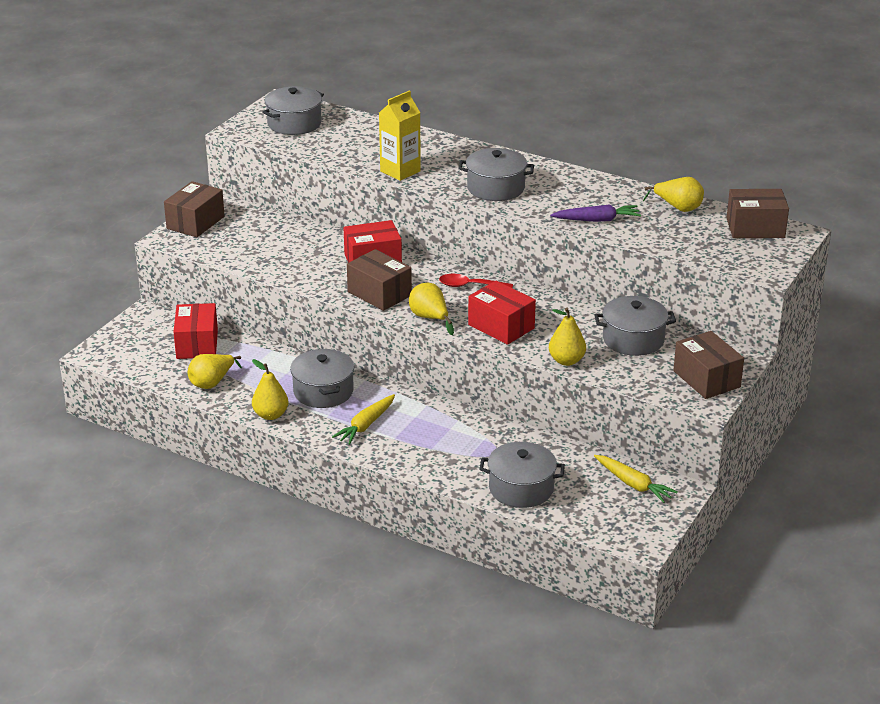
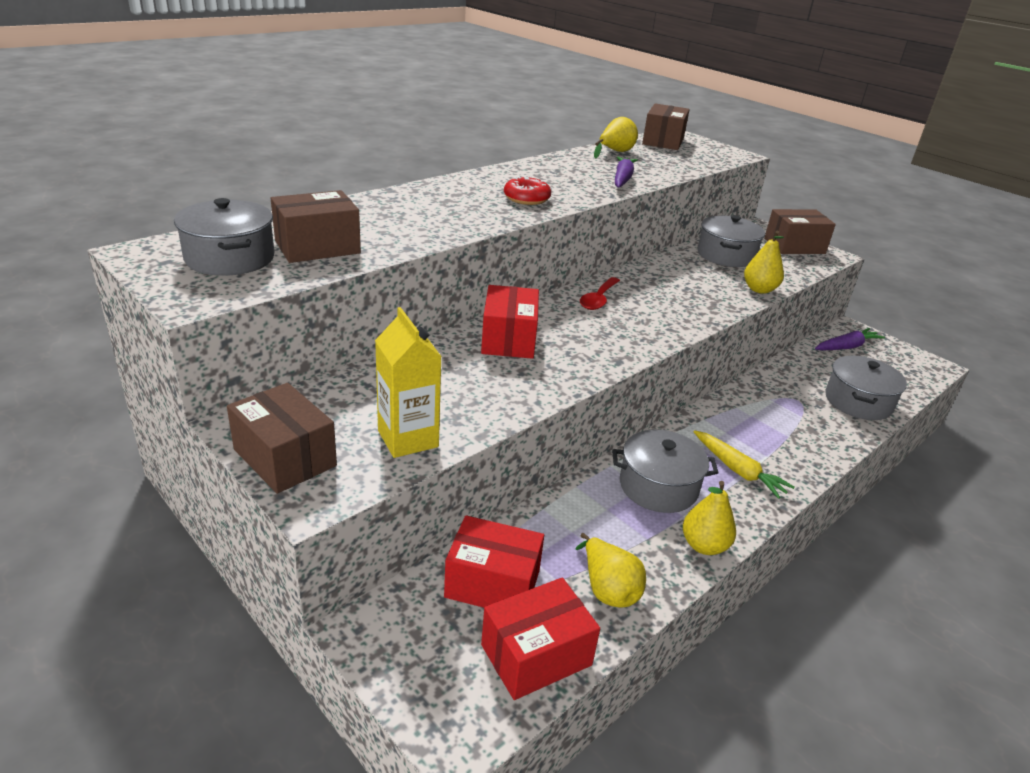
camera: 75 degrees left, 0 degrees up
brown box [347,249,412,311] -> brown box moved to [271,190,361,263]
yellow carton [379,90,421,181] -> yellow carton moved to [375,307,442,458]
yellow pear [409,283,454,335] -> none
grey pot [458,148,534,201] -> red donut [504,176,551,205]
red box [468,281,536,345] -> red box moved to [481,578,600,700]
yellow carrot [594,455,678,503] -> purple carrot [815,328,885,351]

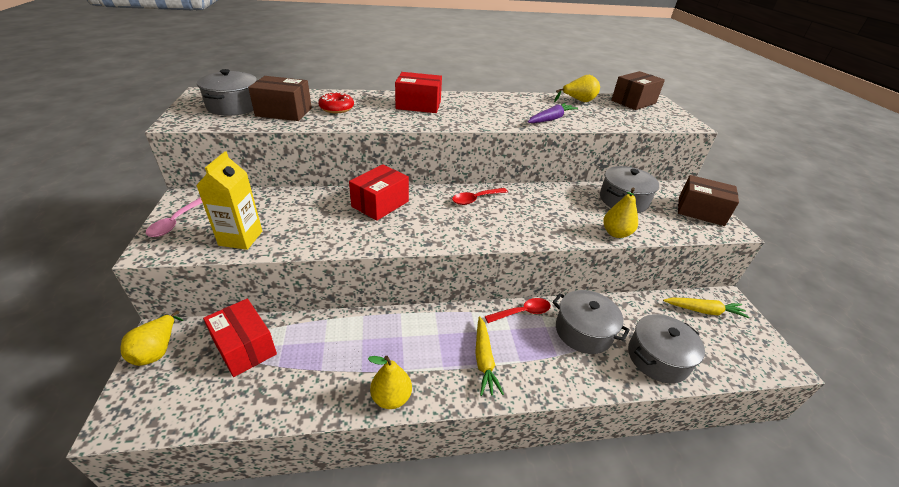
camera: 35 degrees right, 5 degrees up
brown box [227,383,337,494] -> pink spoon [146,198,203,237]
red box [481,578,600,700] -> red box moved to [395,72,442,113]
red donut [504,176,551,205] -> red donut moved to [318,92,354,113]
yellow pear [576,533,646,607] -> yellow pear moved to [120,311,183,366]
grey pot [612,429,719,513] -> grey pot moved to [552,290,630,354]
purple carrot [815,328,885,351] -> yellow carrot [663,297,750,318]
none -> red spoon [485,298,551,323]

